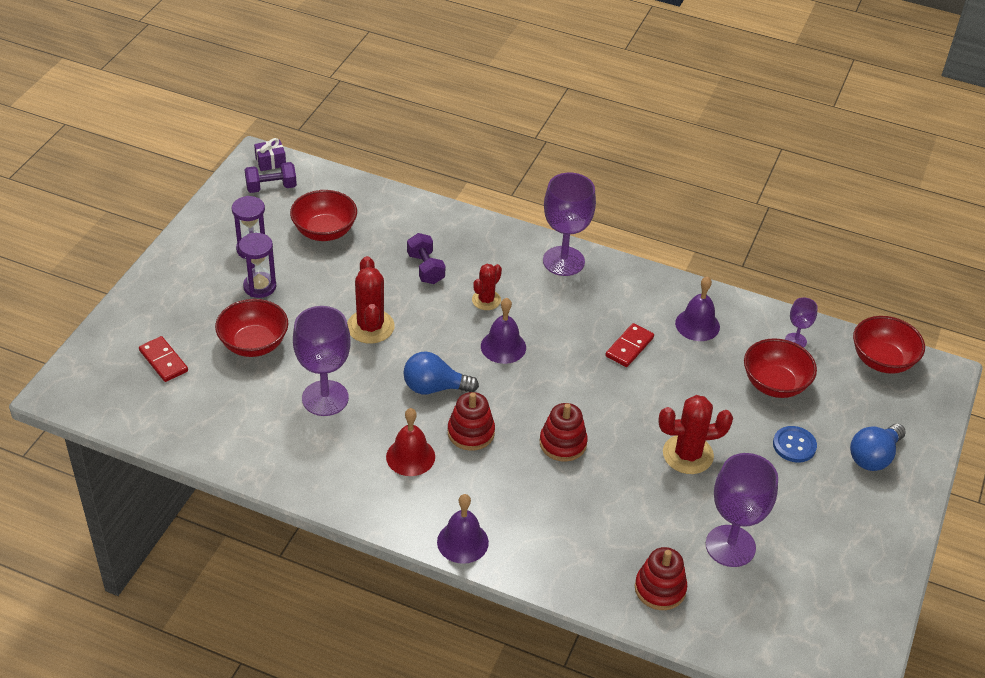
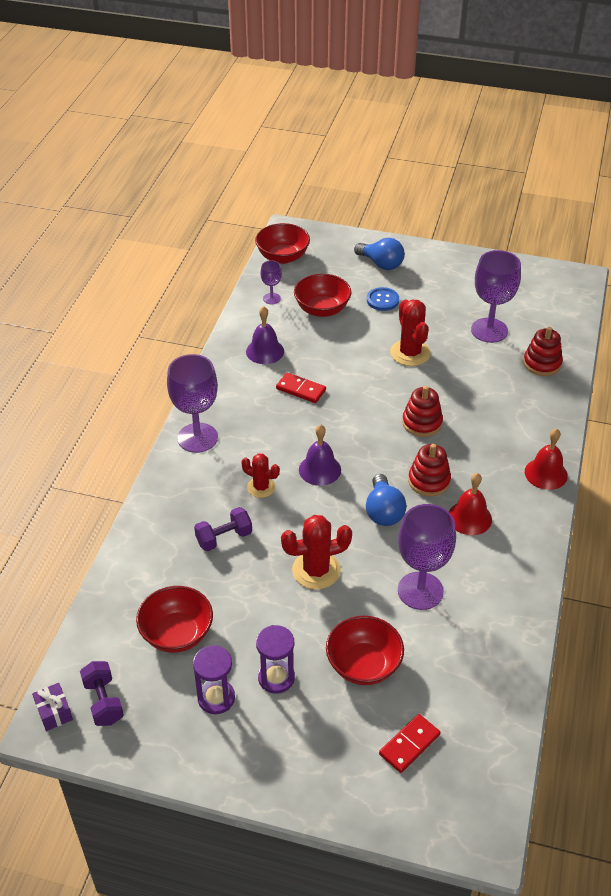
camera: 95 degrees left, 0 degrees up
purple bell [437,494,489,564] -> red bell [525,428,568,490]

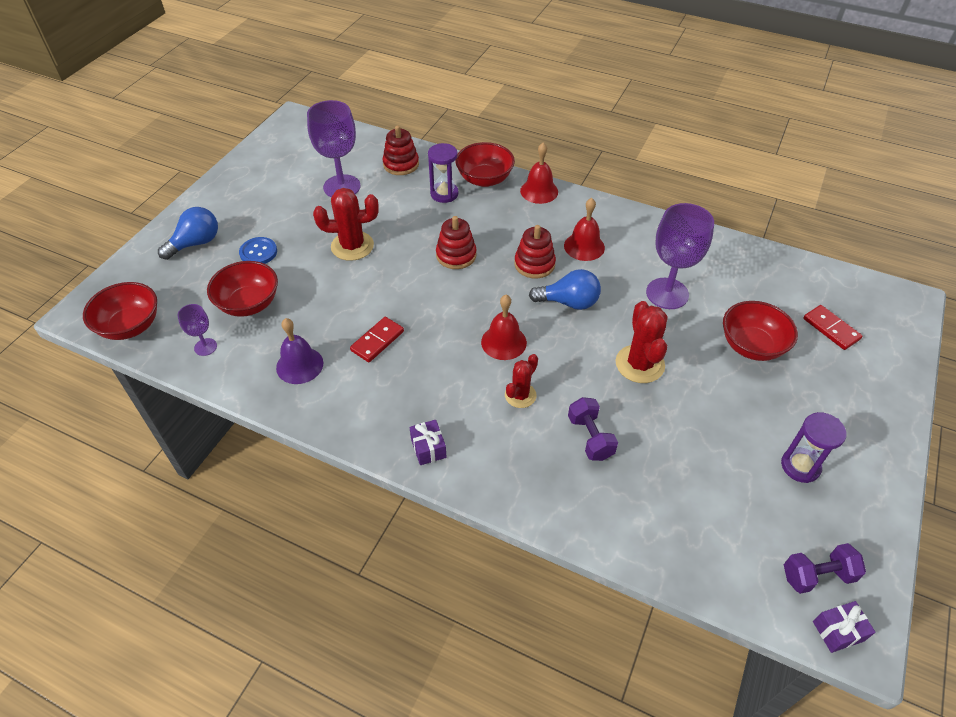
camera: 80 degrees left, 5 degrees up
red bowl [136,586,213,653] -> red bowl moved to [455,142,515,187]
purple goblet [167,354,218,453] -> purple gift [409,420,446,465]
purple hourglass [256,625,295,694] -> purple hourglass moved to [428,143,459,203]
purple bell [299,424,341,486] -> red bell [481,295,527,360]

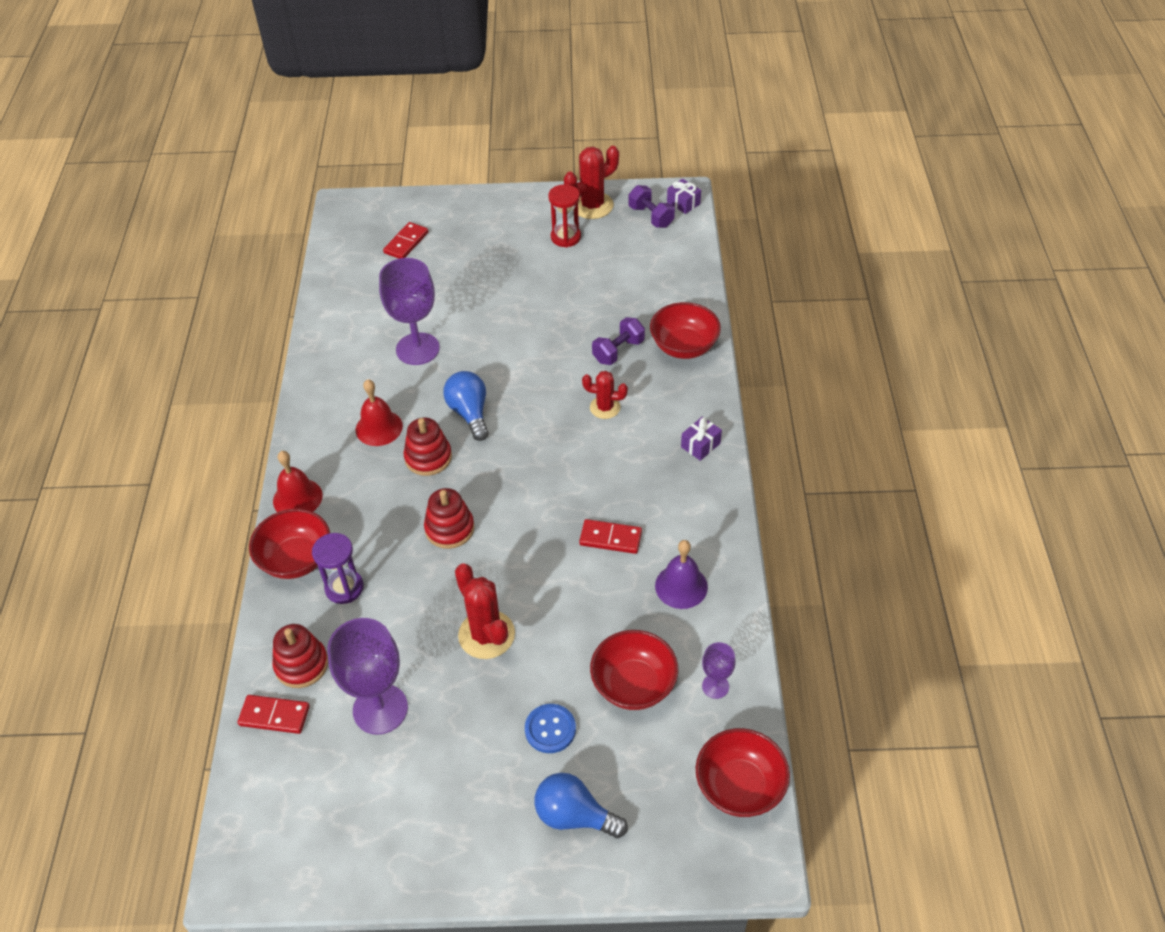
camera: 115 degrees left, 0 degrees up
red bell [481,295,527,360] -> none
red cactus [616,301,667,383] -> red cactus moved to [564,146,619,219]
red bowl [723,301,798,361] -> red bowl moved to [650,302,721,359]
purple hourglass [781,412,847,483] -> red hourglass [548,184,581,248]
none -> red domino [238,695,310,734]

